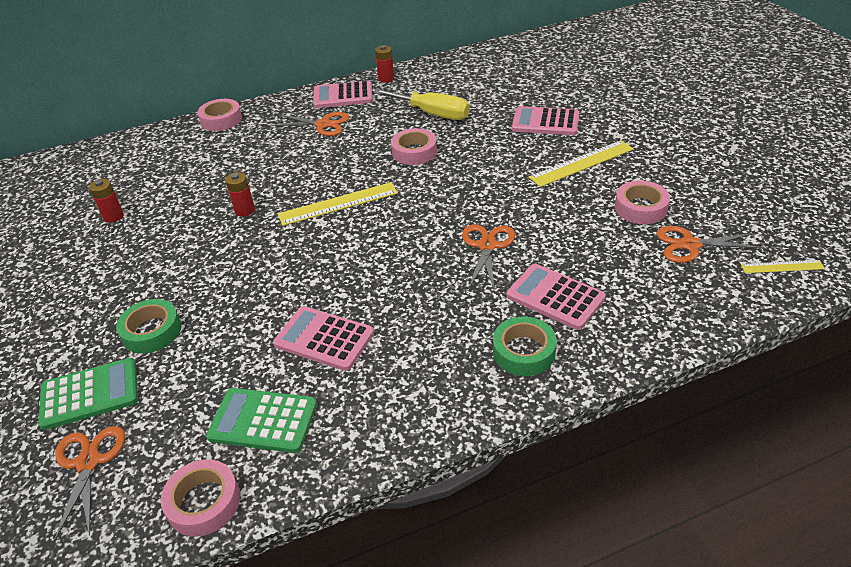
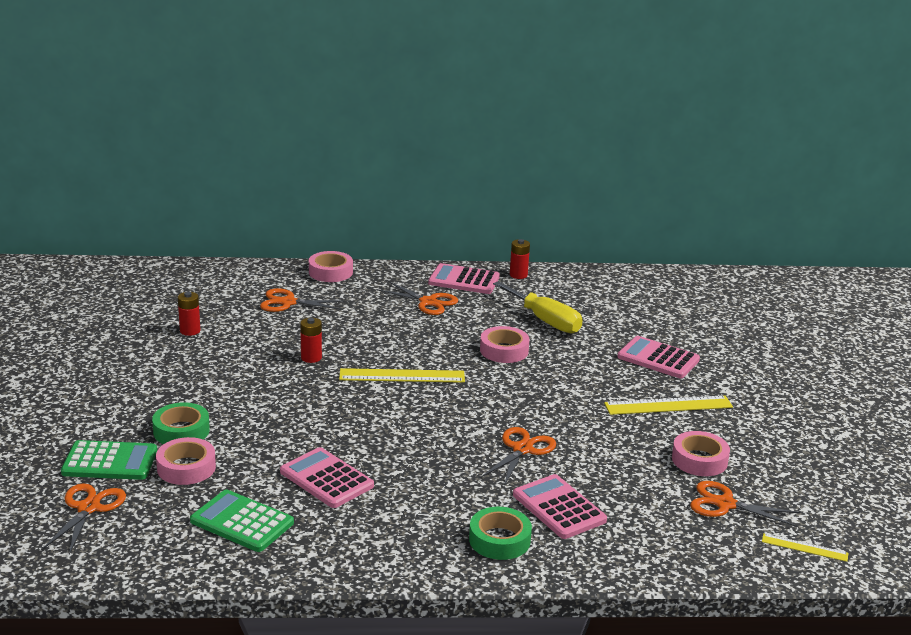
camera: 15 degrees right, 15 degrees down
pink tape [161,459,240,537] -> pink tape moved to [156,437,216,485]
none -> orange scissors [260,288,347,312]

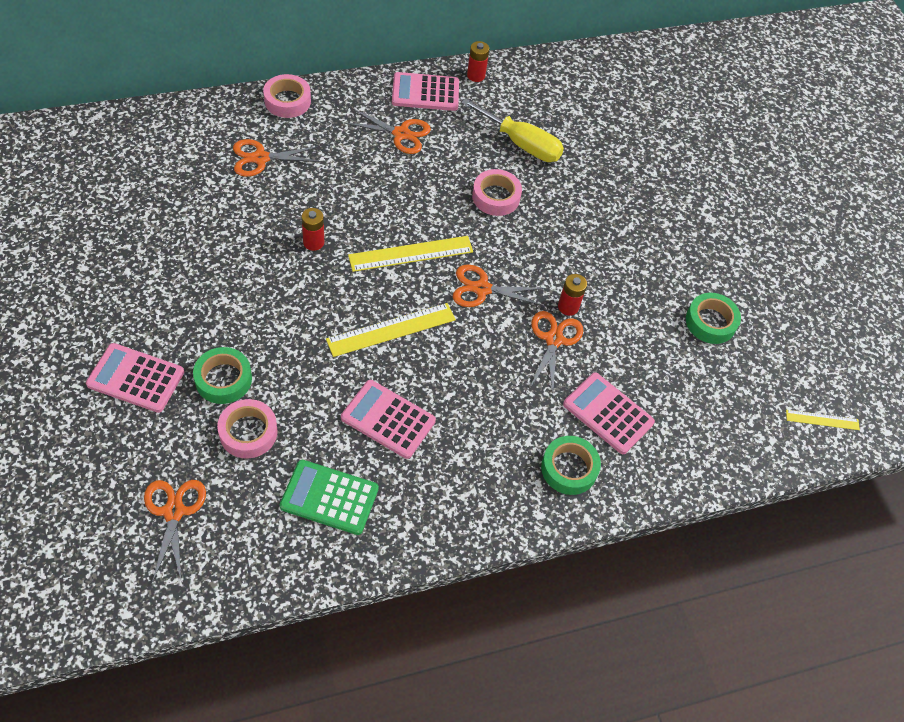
camera: 20 degrees left, 30 degrees up
green calculator [61,440,157,480] -> none
red battery [178,292,200,336] -> red battery moved to [558,274,587,316]
yellow ruler [604,395,733,415] -> yellow ruler moved to [326,303,456,357]
pink calculator [617,336,700,378] -> pink calculator moved to [86,343,184,413]
pink tape [672,431,730,476] -> green tape [686,293,741,344]
orange scissors [690,481,800,527] -> orange scissors moved to [453,264,546,307]

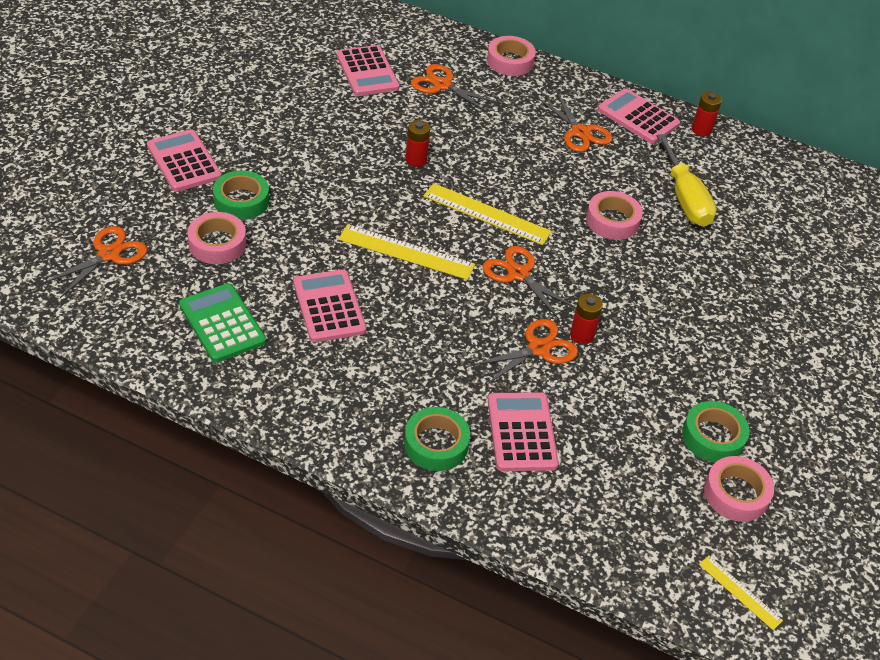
camera: 45 degrees right, 10 degrees down
none -> pink calculator [337,45,400,96]
none -> pink tape [704,456,774,522]

